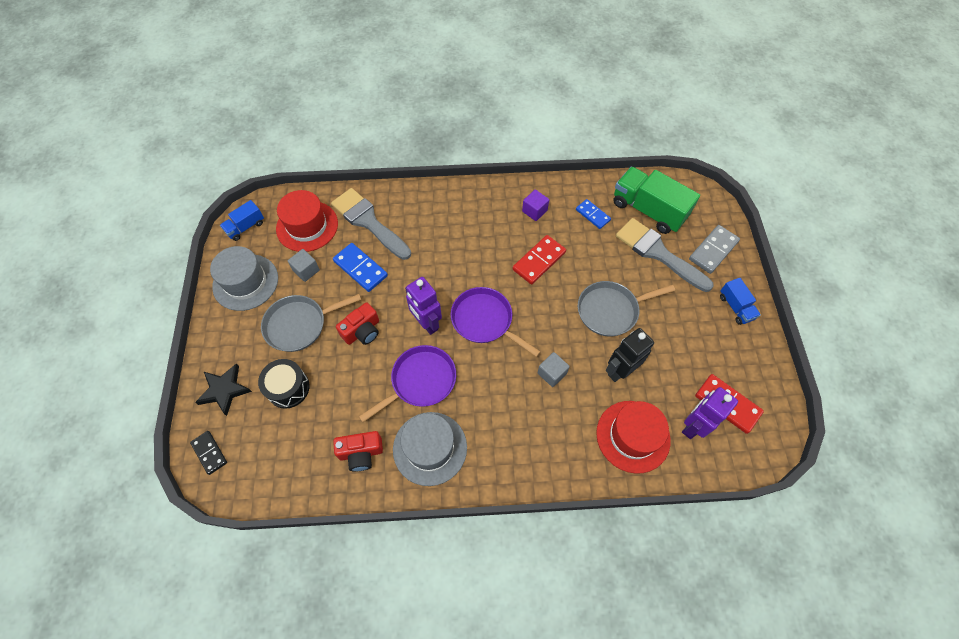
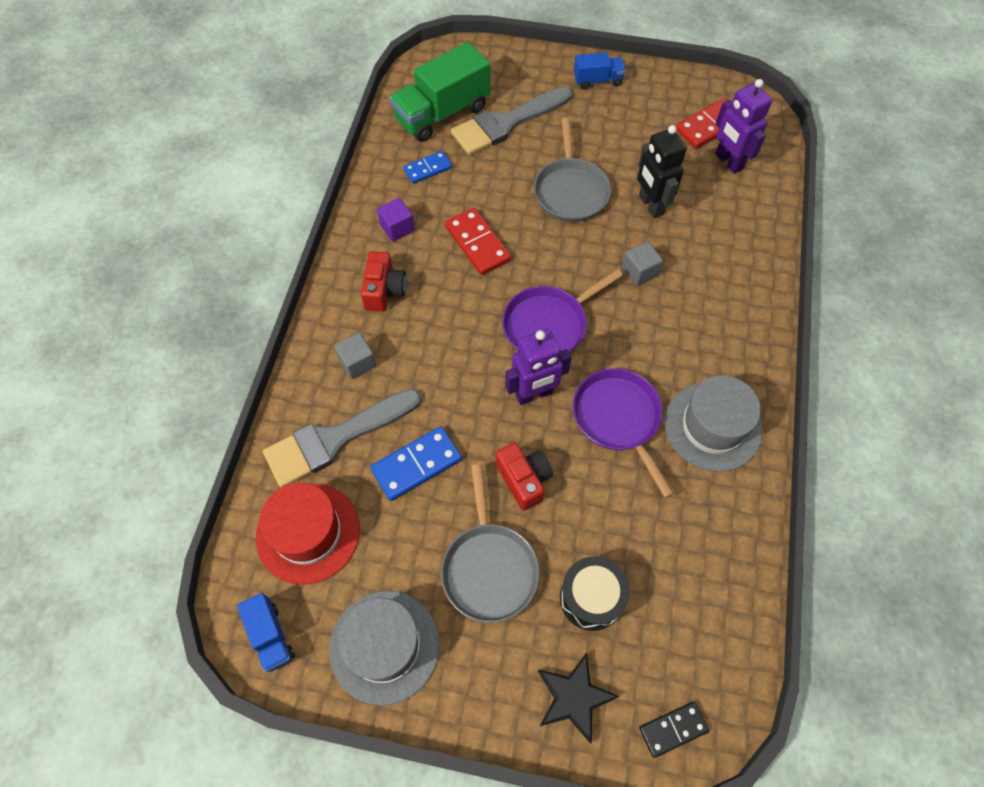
camera: 75 degrees left, 0 degrees up
grey cube [288,249,320,282] -> grey cube moved to [334,332,376,379]
red camera [333,431,383,472] -> red camera moved to [361,251,407,312]
red hat [596,401,671,474] -> none
grey domino [689,225,740,274] -> none

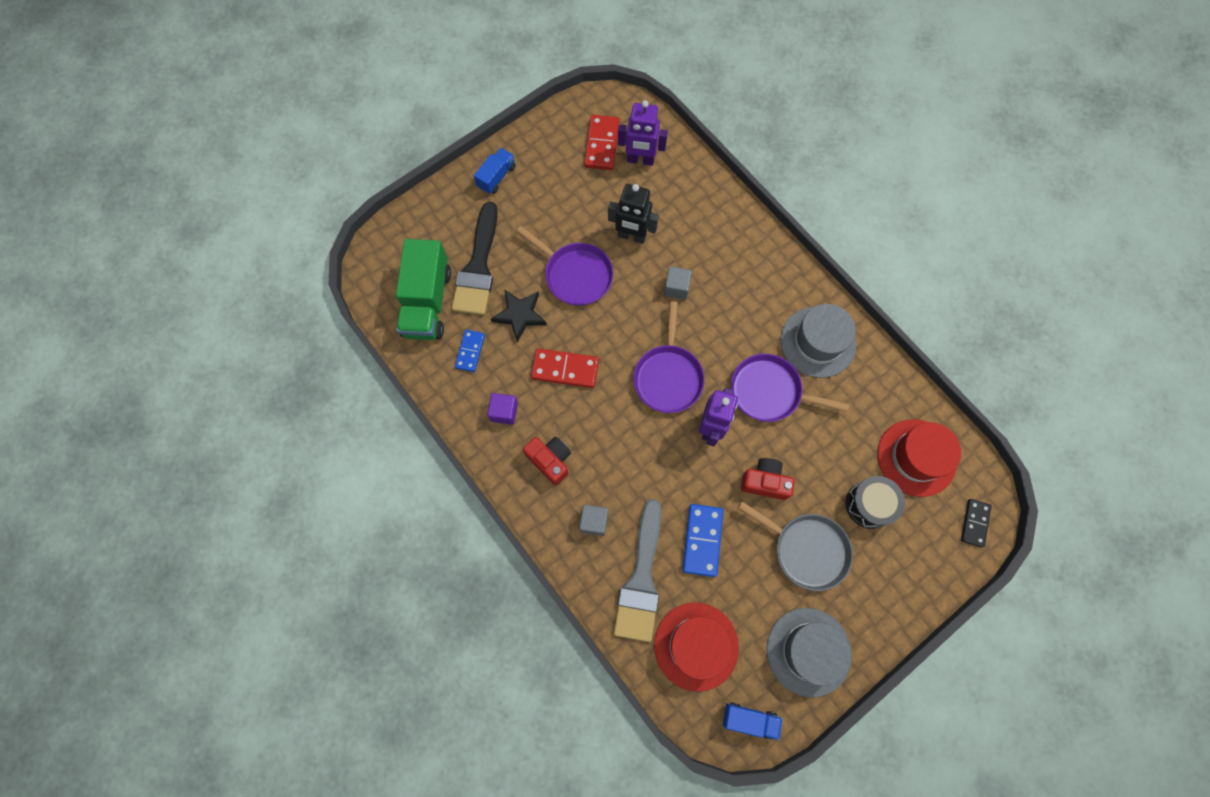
camera: 50 degrees left, 10 degrees up
grey brush [451,87,572,155] -> black brush [452,202,498,315]
grey pan [534,117,611,222] -> purple pan [516,226,613,306]
black star [538,653,620,744] -> black star moved to [491,289,547,342]
none -> red hat [877,419,961,497]

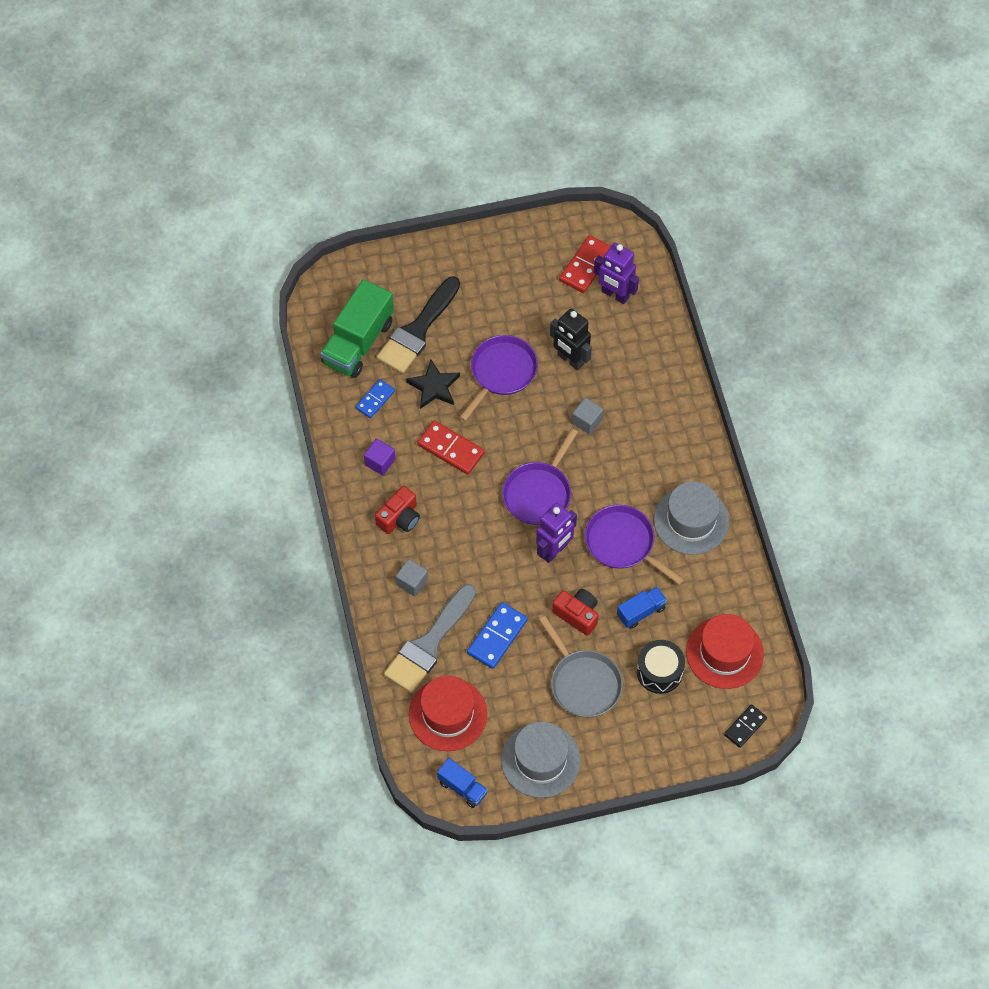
camera: 25 degrees right, 10 degrees down
blue truck [474,148,516,194] -> blue truck moved to [617,587,667,629]
purple pan [516,226,613,306] -> purple pan turned 120 degrees counterclockwise [459,335,538,421]
red camera [523,437,571,485] -> red camera turned 60 degrees clockwise [375,486,420,534]

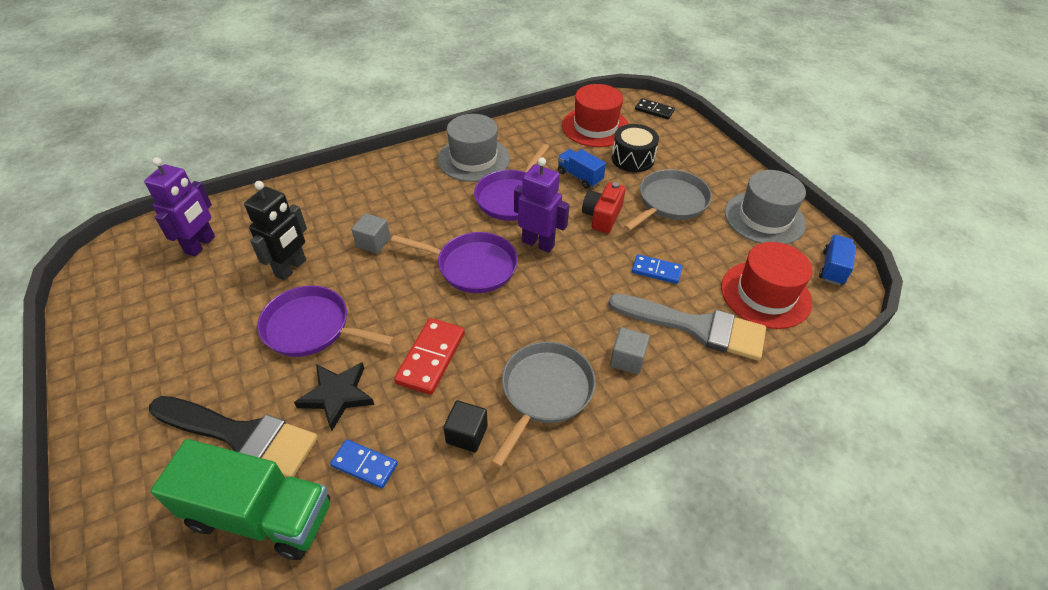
camera: 105 degrees left, 15 degrees down
purple cube [364,439,396,475] -> black cube [443,400,488,452]
red camera [375,486,420,534] -> grey pan [491,342,596,468]
blue domino [467,602,528,669] -> blue domino [632,254,682,284], size x0.65
red domino [559,235,611,293] -> none

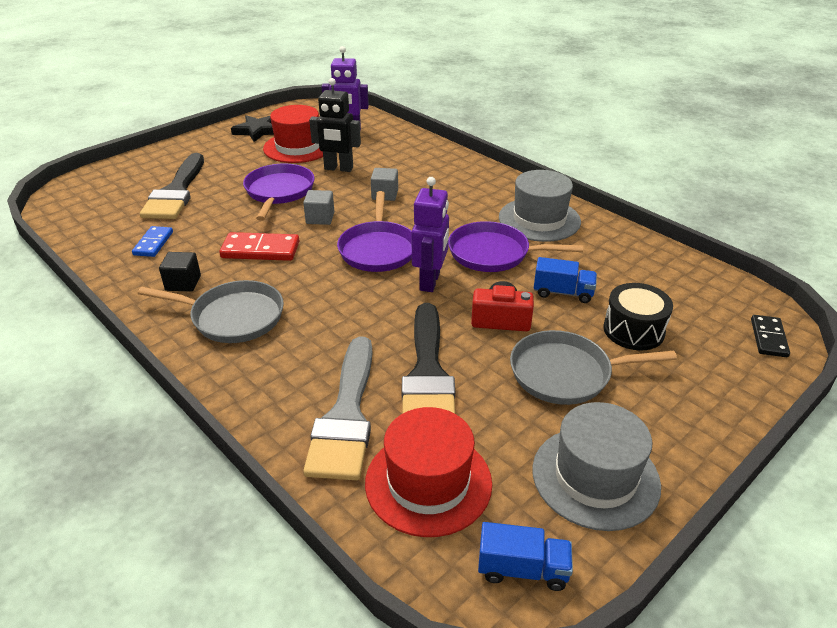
camera: 75 degrees right, 10 degrees down
green truck [151,439,330,560] -> none
black star [294,362,374,430] -> black star moved to [231,115,274,142]
blue truck [558,149,606,188] -> blue truck turned 75 degrees clockwise [534,257,597,303]
red hat [562,84,629,147] -> red hat moved to [263,105,323,163]
grey cube [610,327,650,374] -> grey cube moved to [303,190,334,225]
grey pan [623,169,712,231] -> grey pan turned 150 degrees clockwise [510,330,677,405]
blue domino [632,254,682,284] -> black brush [402,303,455,414]

